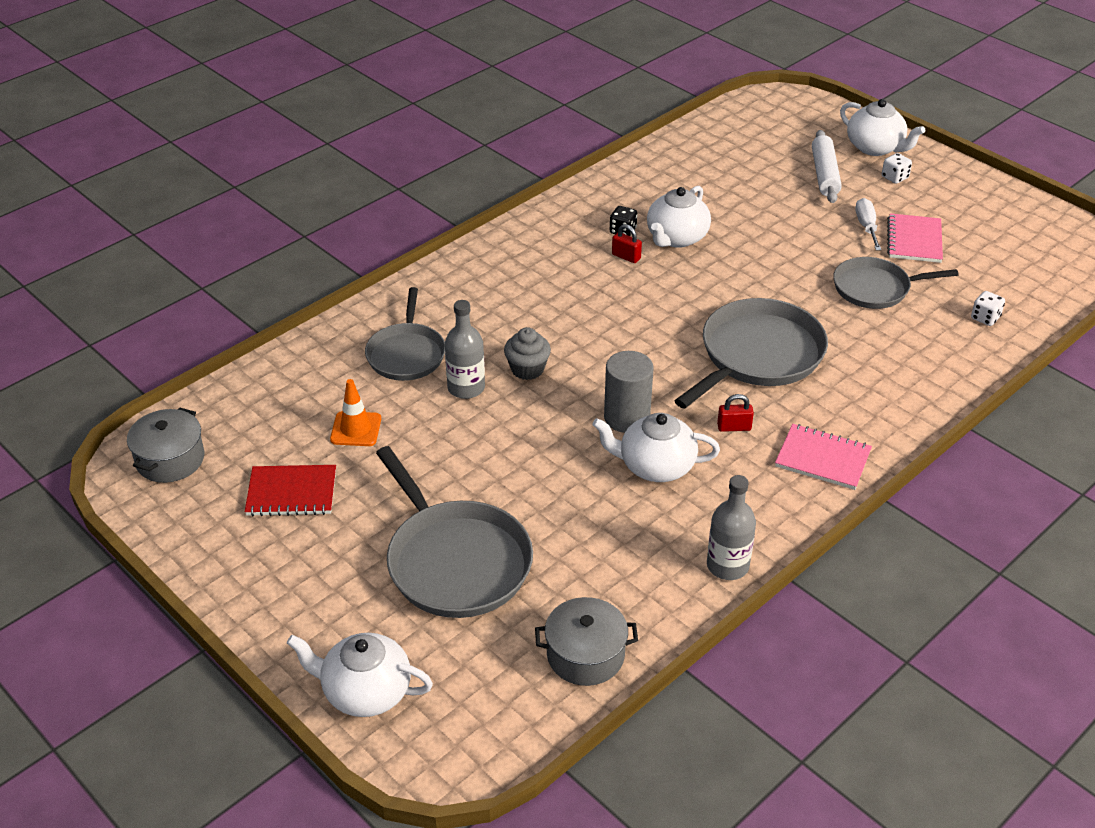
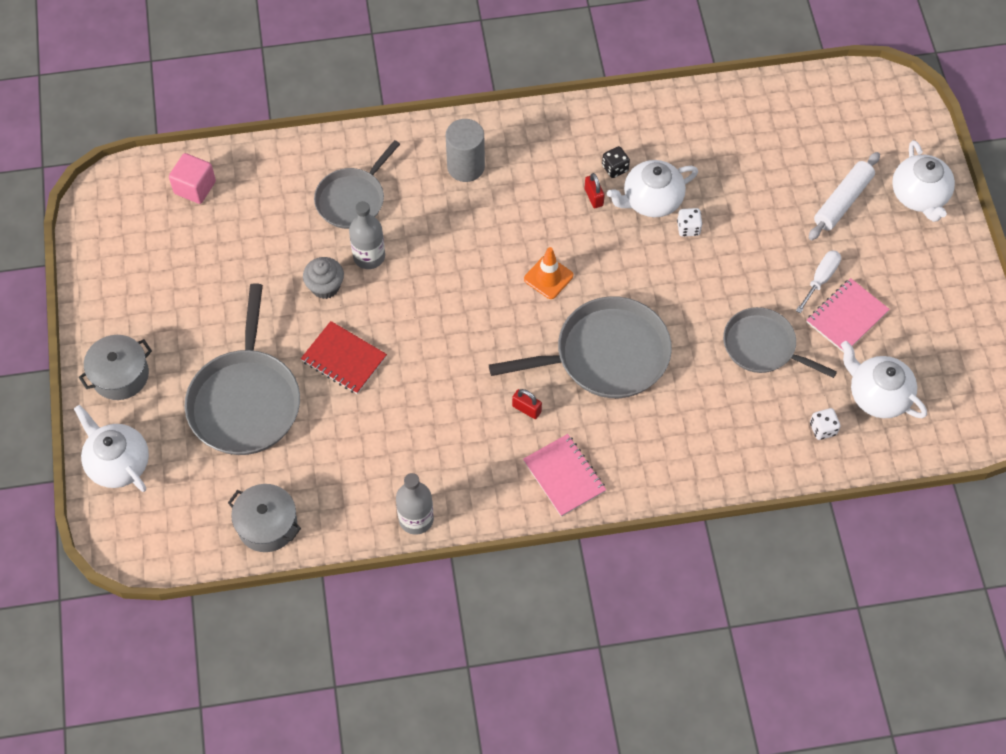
camera: 35 degrees right, 20 degrees up
grey pot [127,408,205,483] -> grey pot moved to [79,335,152,400]
red notebook [245,465,336,517] -> red notebook moved to [301,321,387,394]
orange traffic cone [330,379,381,446] -> orange traffic cone moved to [524,247,573,299]
grey cupcake [504,327,551,380] -> grey cupcake moved to [303,257,344,299]
white teapot [592,413,720,482] -> white teapot moved to [841,341,927,418]
grey cylinder [604,351,654,433] -> grey cylinder moved to [446,119,485,182]
white dice [882,153,912,184] -> white dice moved to [677,208,703,237]
none -> pink cube [169,153,216,204]

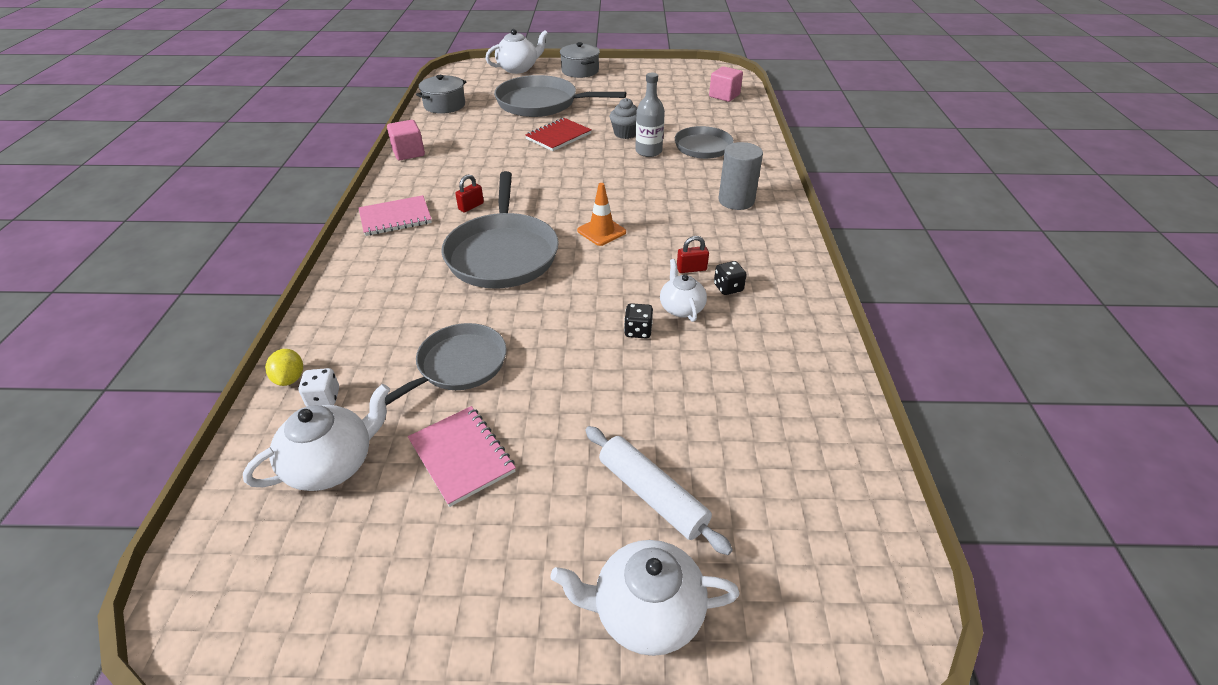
camera: 100 degrees right, 20 degrees down
grey bottle [396,473,434,535] -> pink cube [387,120,425,160]
white teapot [607,160,698,217] -> white teapot [660,259,707,322], size x0.65
white dice [677,208,703,237] -> black dice [624,303,653,338]
white screwdriver [796,250,841,313] -> none
none -> yellow lemon [265,349,303,386]

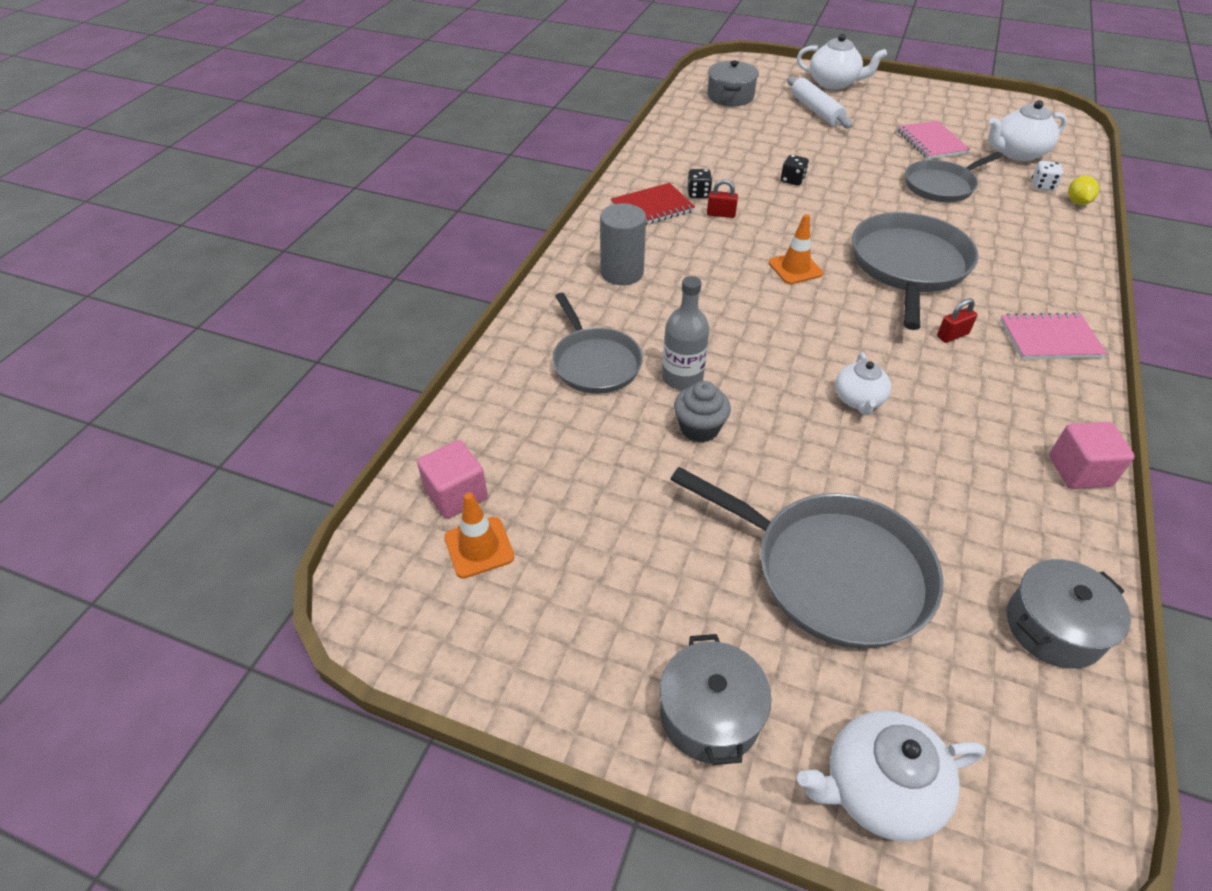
camera: 160 degrees left, 5 degrees up
red notebook [525,118,592,151] -> red notebook moved to [610,183,695,225]
white teapot [660,259,707,322] -> white teapot moved to [835,352,891,415]
none -> orange traffic cone [444,492,514,578]
none -> grey pot [707,60,759,106]

